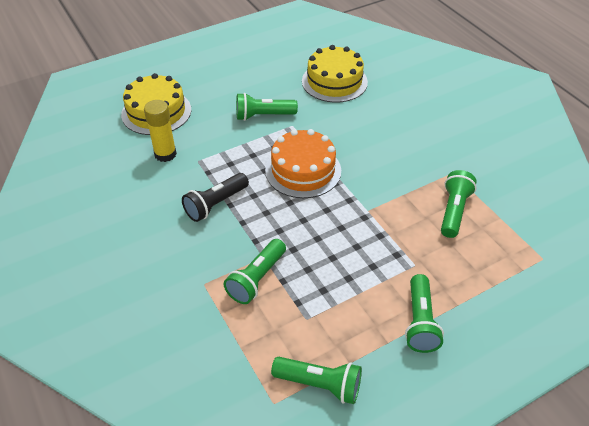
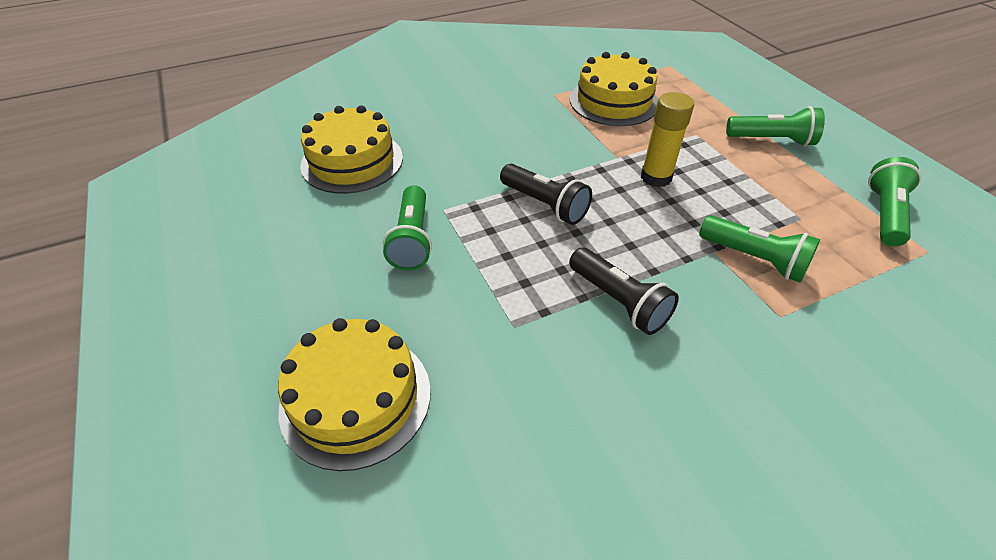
camera: 85 degrees left, 0 degrees up
yellow glue stick [144,100,177,162] -> yellow glue stick moved to [641,92,694,187]
orange cake [265,129,341,198] -> black flashlight [500,164,592,225]
green flashlight [441,170,477,238] -> yellow cake [570,52,658,126]

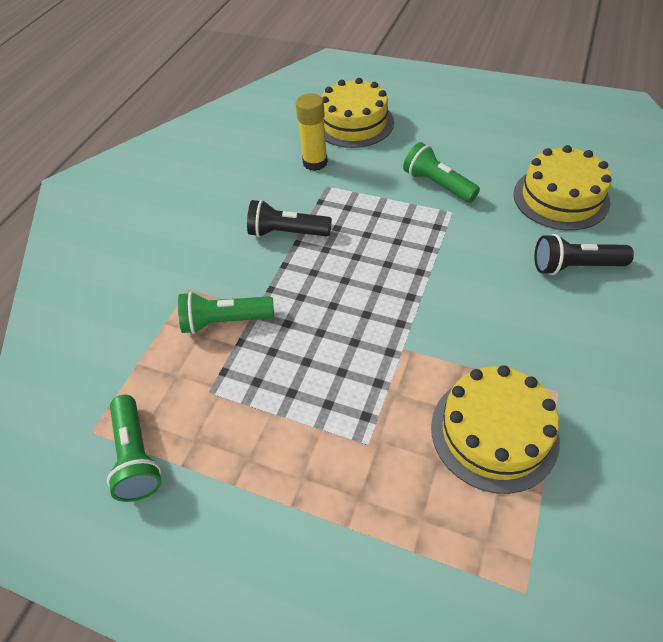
camera: 140 degrees right, 5 degrees up
black flashlight [500,164,592,225] -> black flashlight moved to [534,234,634,275]
yellow glue stick [641,92,694,187] -> yellow glue stick moved to [296,93,328,171]
green flashlight [726,106,825,146] -> none

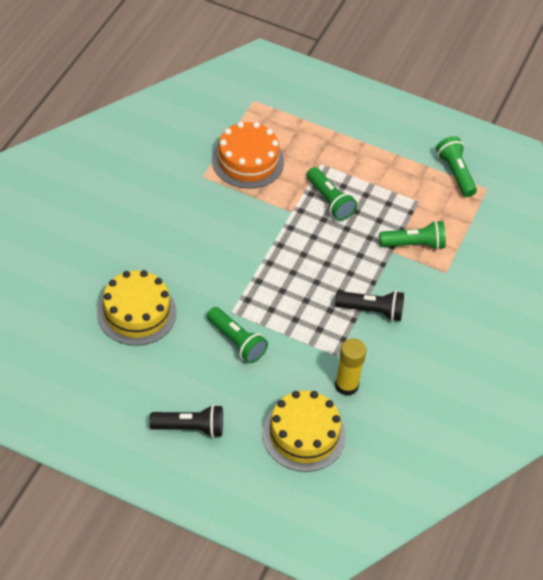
camera: 175 degrees right, 0 degrees up
yellow cake [431,365,560,494] -> orange cake [212,122,284,189]
black flashlight [534,234,634,275] -> black flashlight moved to [149,405,223,438]
none -> green flashlight [307,167,357,221]

